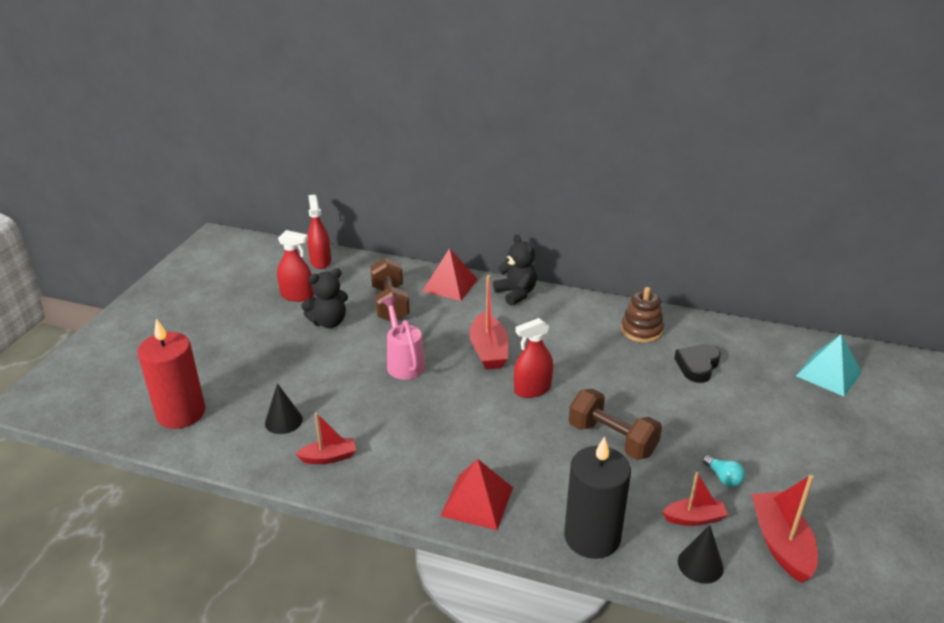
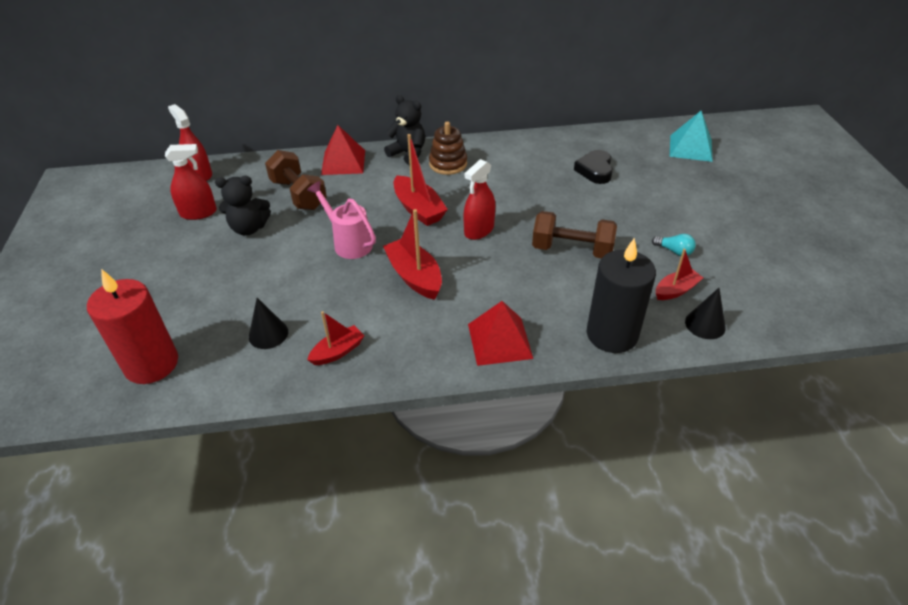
camera: 25 degrees left, 10 degrees up
black teddy bear [301,269,348,328] -> black teddy bear turned 45 degrees clockwise [215,176,271,235]
brown stacking toy [621,287,664,343] -> brown stacking toy moved to [429,122,467,175]
red boat [752,475,818,583] -> red boat moved to [383,209,442,300]

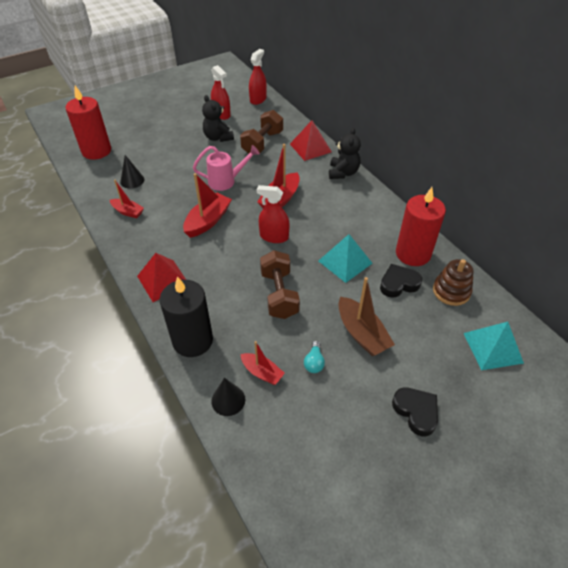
camera: 65 degrees right, 5 degrees up
pink watering can [307,181,376,259] -> pink watering can turned 60 degrees clockwise [193,145,260,191]
brown stacking toy [429,122,467,175] -> brown stacking toy moved to [433,259,474,306]
none -> turquoise pyramid [318,234,373,283]
none -> brown boat [338,277,395,356]
none -> black heart [392,387,438,436]
none -> red candle [396,187,446,266]

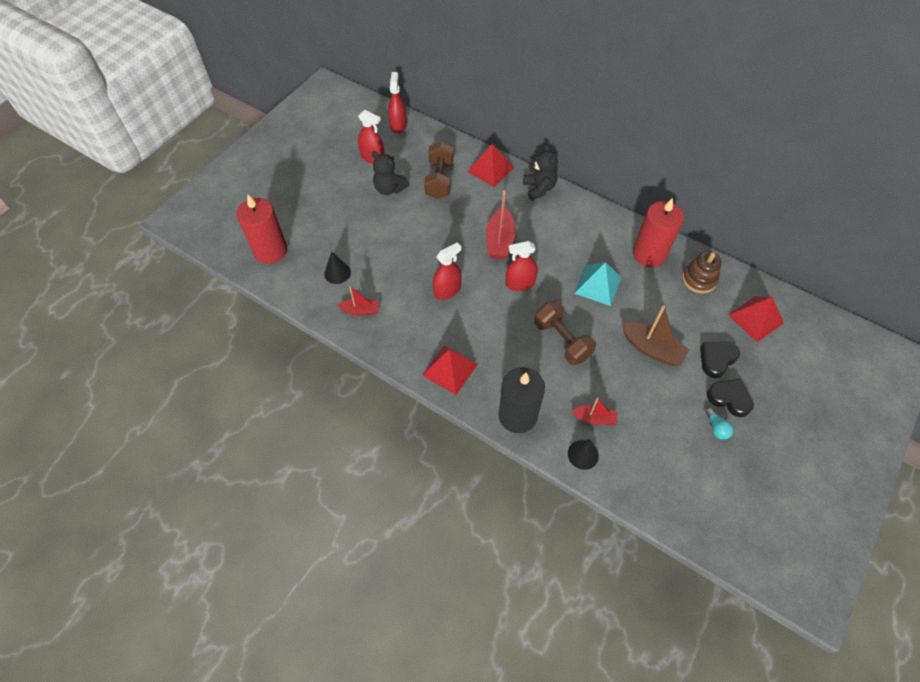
camera: 25 degrees left, 10 degrees up
red boat [183,173,232,238] -> red spray bottle [433,242,462,300]
pink watering can [193,145,260,191] -> none
turquoise light bulb [304,341,325,373] -> turquoise light bulb moved to [705,407,734,440]
black heart [380,264,422,298] -> black heart moved to [700,342,740,378]
turquoise pyramid [463,322,524,370] -> red pyramid [728,297,784,342]

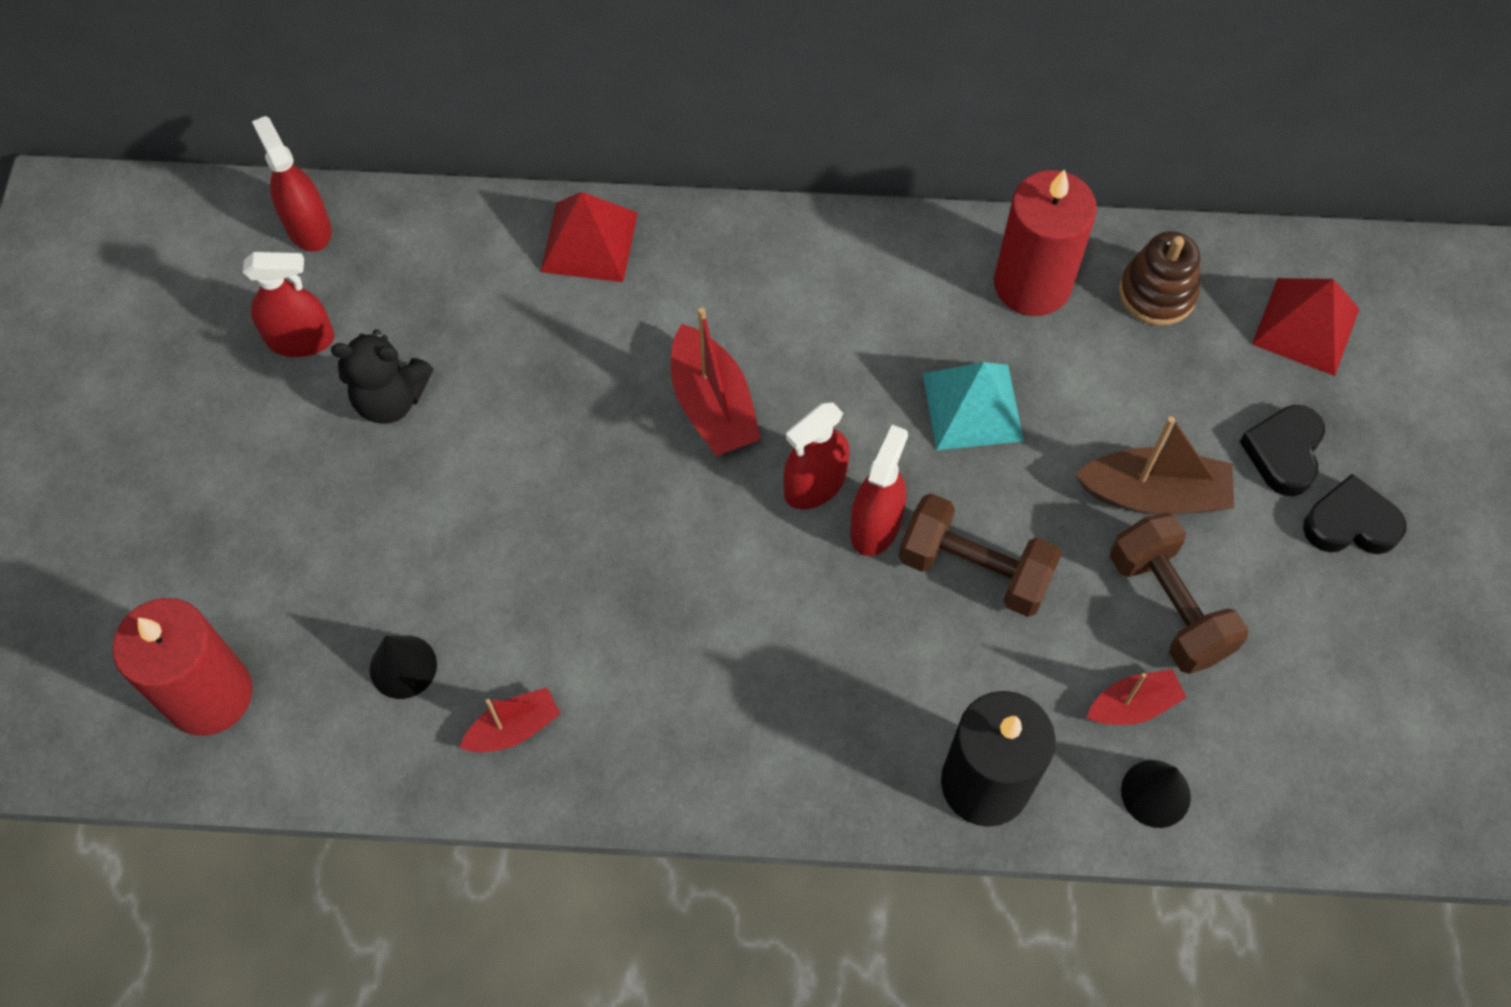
camera: 30 degrees left, 5 degrees up
red pyramid [422,346,478,395] -> none
brown dumbbell [424,141,454,199] -> brown dumbbell moved to [1110,513,1249,674]
red spray bottle [433,242,462,300] -> red spray bottle moved to [850,425,908,556]
black teddy bear [523,144,558,201] -> none
turquoise light bulb [705,407,734,440] -> none

